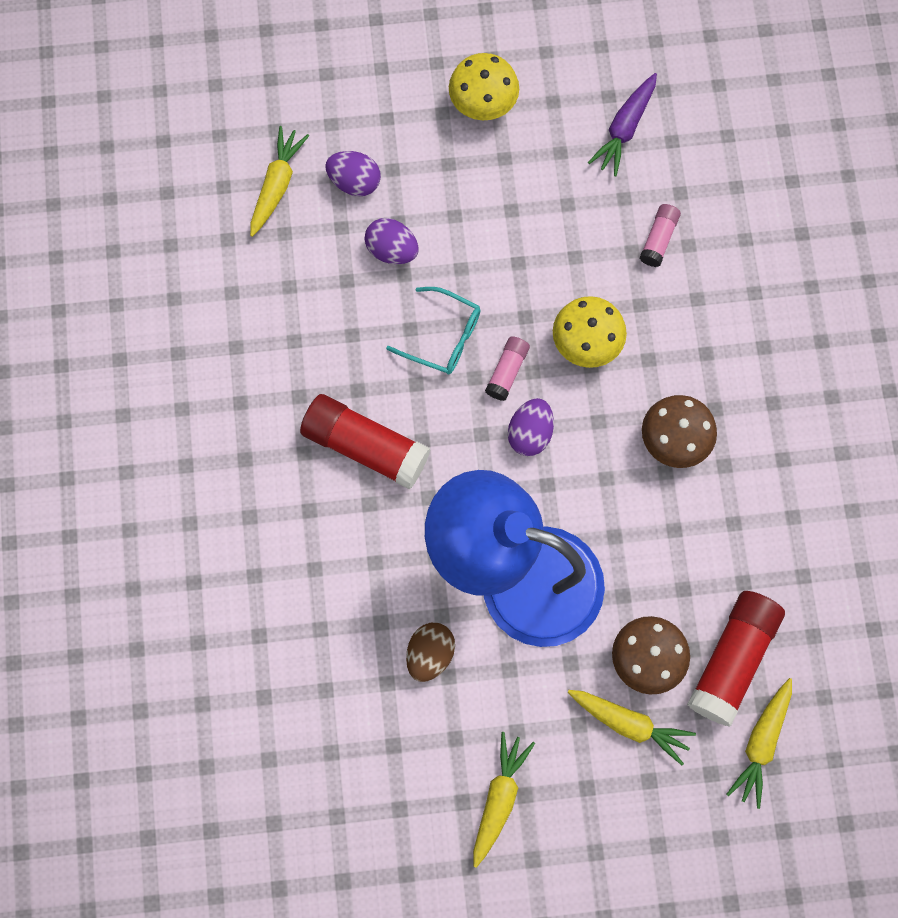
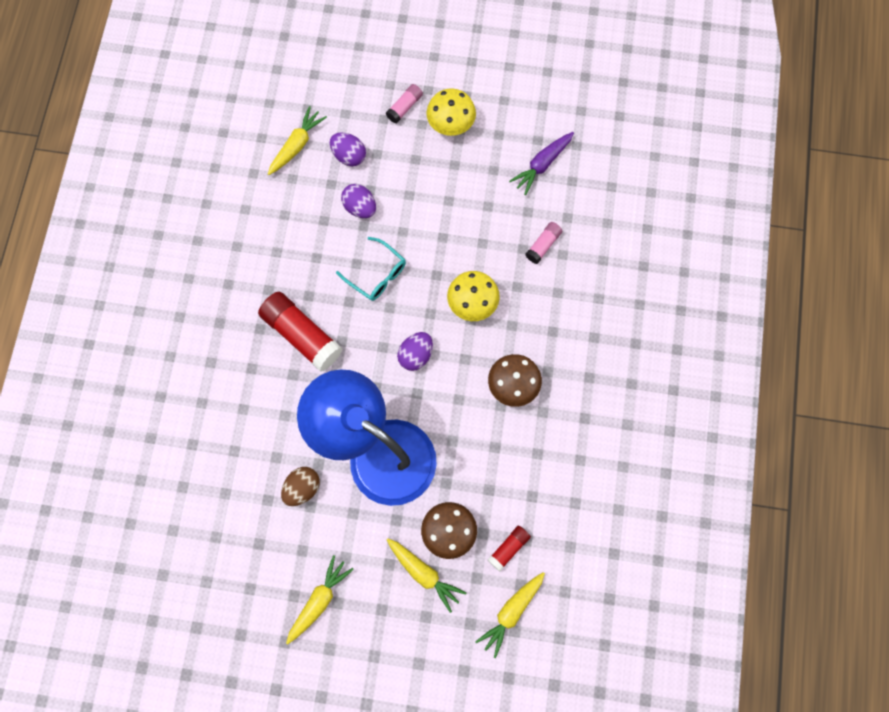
camera: 15 degrees right, 0 degrees up
pink glue stick [485,336,530,401] -> pink glue stick moved to [386,84,423,123]
red glue stick [687,591,785,727] -> red glue stick [487,525,531,572], size x0.51

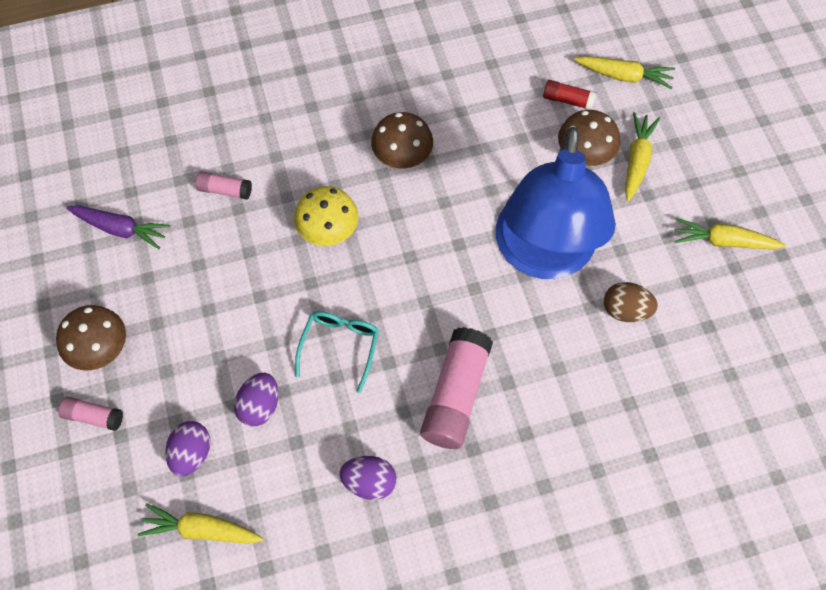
camera: 115 degrees left, 10 degrees down
red glue stick [258,292,343,372] -> pink glue stick [420,327,493,449]
purple egg [397,332,433,371] -> purple egg moved to [340,456,397,500]
yellow mushroom [427,88,476,136] -> brown mushroom [56,305,126,370]

